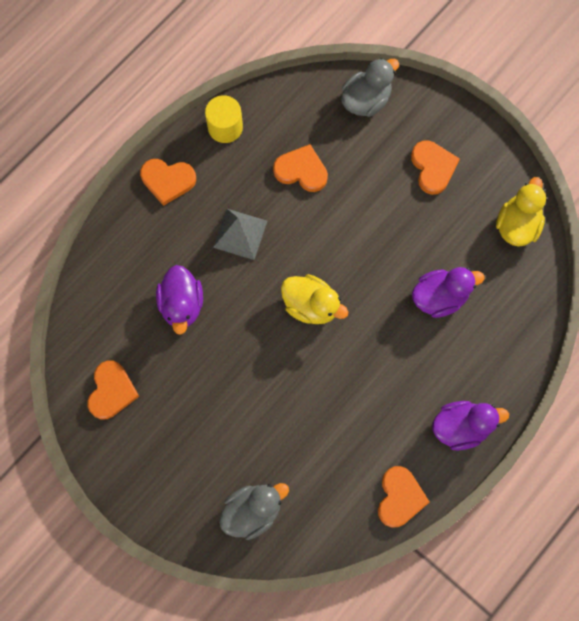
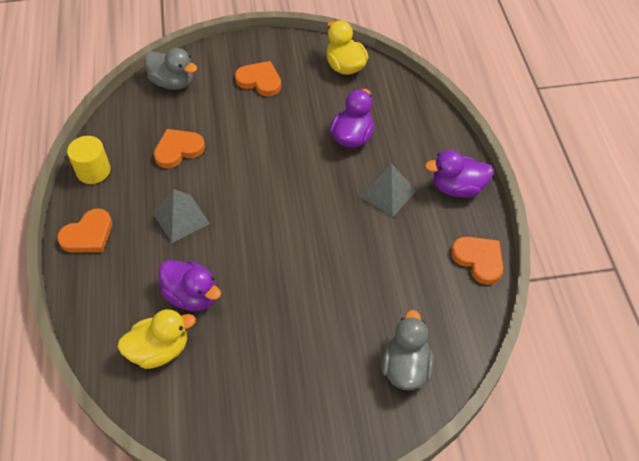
camera: 50 degrees left, 20 degrees down
orange heart [87,361,139,419] -> none
yellow duck [281,274,348,324] -> yellow duck moved to [117,309,196,369]
grey duck [341,58,399,117] -> grey duck turned 120 degrees clockwise [144,48,197,90]
purple duck [432,401,509,450] -> purple duck turned 120 degrees counterclockwise [425,150,494,198]
none -> grey pyramid [359,164,417,217]

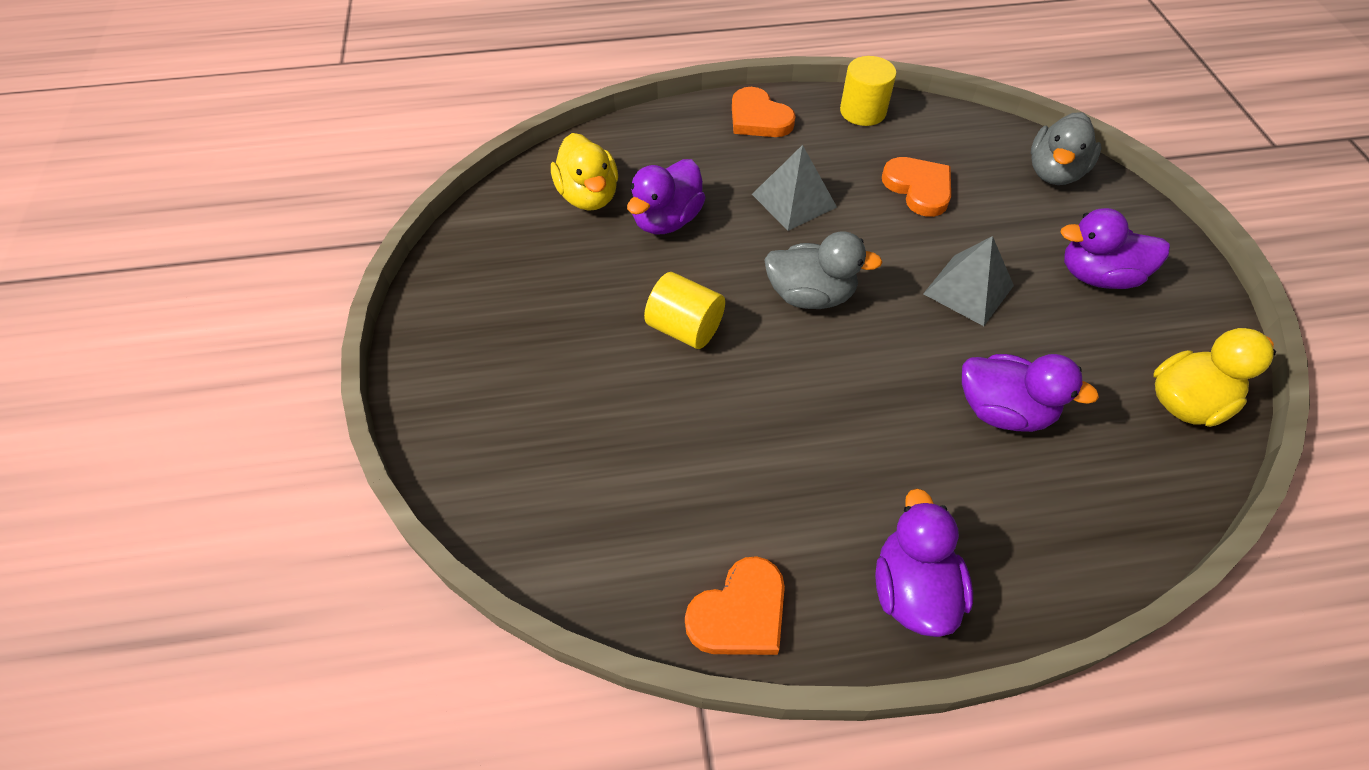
camera: 90 degrees right, 0 degrees up
orange heart [235,61,281,96] -> purple duck [1060,208,1170,289]
grey pyramid [359,164,417,217] -> grey pyramid moved to [923,236,1014,326]
grey duck [382,310,434,390] -> grey duck moved to [764,232,882,309]
none -> yellow cylinder [644,272,725,349]

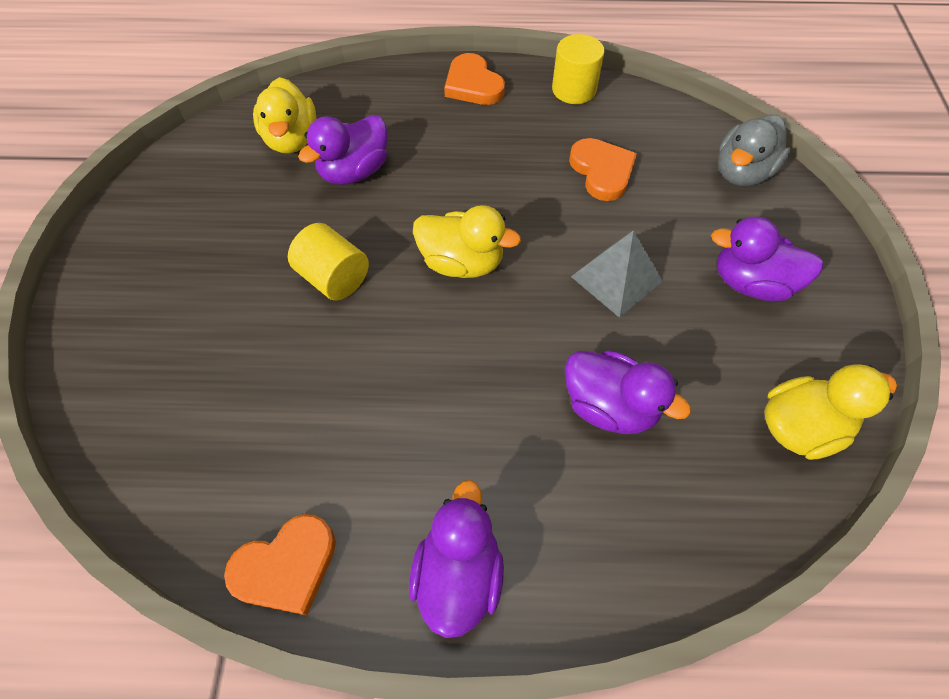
camera: 10 degrees right, 5 degrees up
grey pyramid [752,145,837,231] -> none
grey duck [764,232,882,309] -> yellow duck [413,205,521,278]

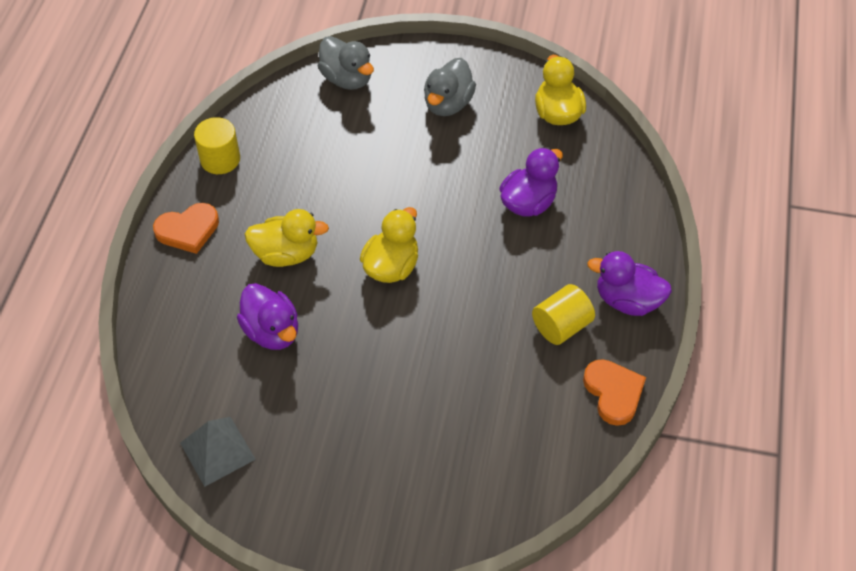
camera: 80 degrees left, 5 degrees down
yellow duck [253,77,316,154] -> yellow duck moved to [245,209,329,267]
yellow cylinder [288,223,369,300] -> yellow cylinder moved to [532,284,595,345]
orange heart [569,138,637,201] -> none
grey pyramid [571,230,663,318] -> grey pyramid moved to [180,417,256,487]
purple duck [711,216,824,301] -> grey duck [424,58,476,116]

